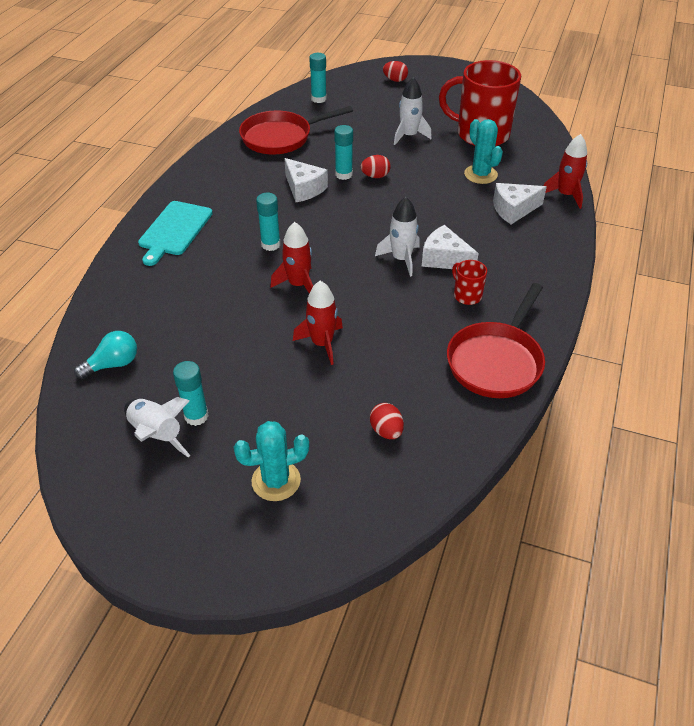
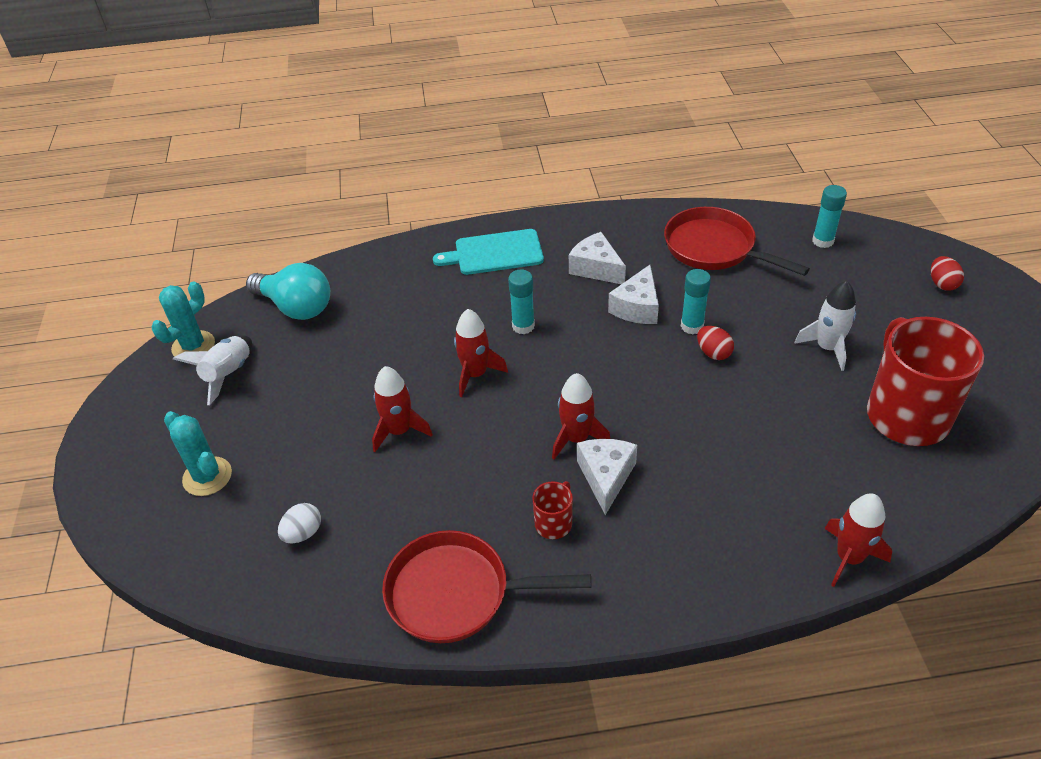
camera: 65 degrees right, 0 degrees up
turquoise light bulb [74,331,137,379] -> turquoise light bulb [246,263,330,320], size x1.60
turquoise glue stick [173,361,209,426] -> none
red egg [370,403,404,439] -> white egg [278,503,321,543]
white rocket [375,197,420,277] -> red rocket [552,373,611,459]
turquoise cactus [464,119,503,184] -> turquoise cactus moved to [152,281,215,357]
white cheese [493,183,547,224] -> white cheese moved to [569,232,626,284]

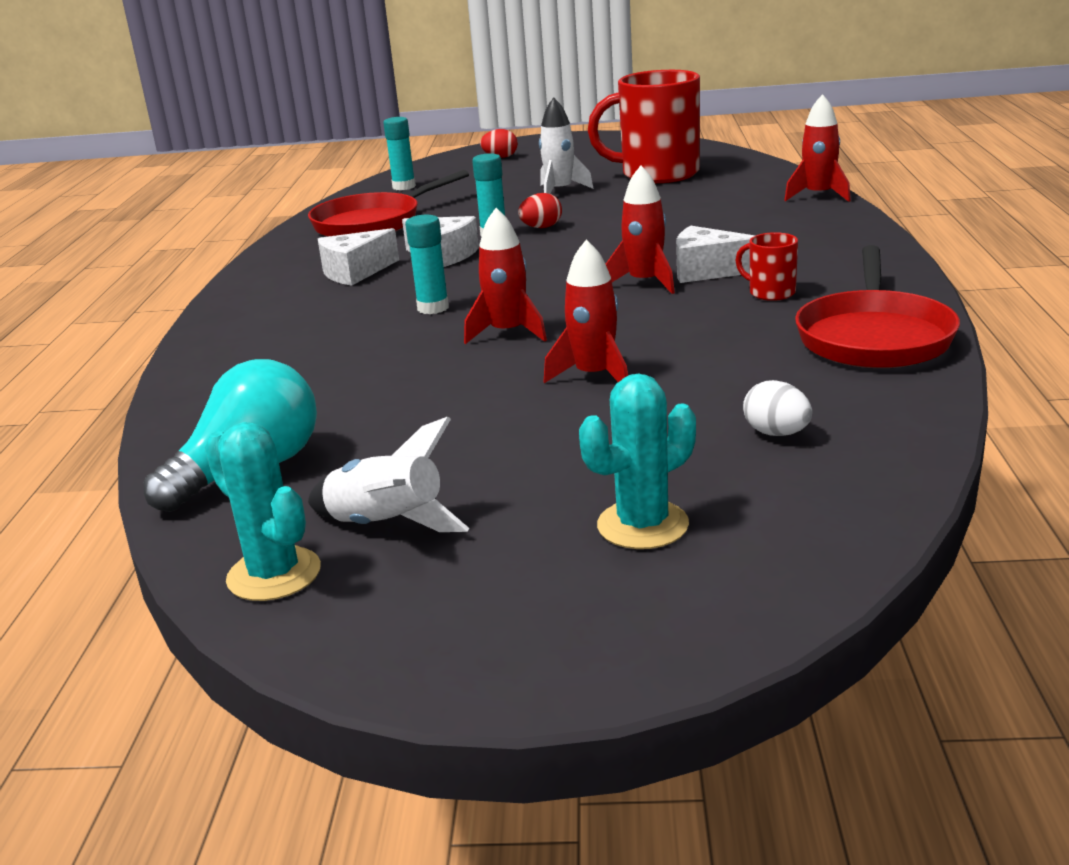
camera: 80 degrees left, 20 degrees down
turquoise cutting board [433,229,544,275] -> none

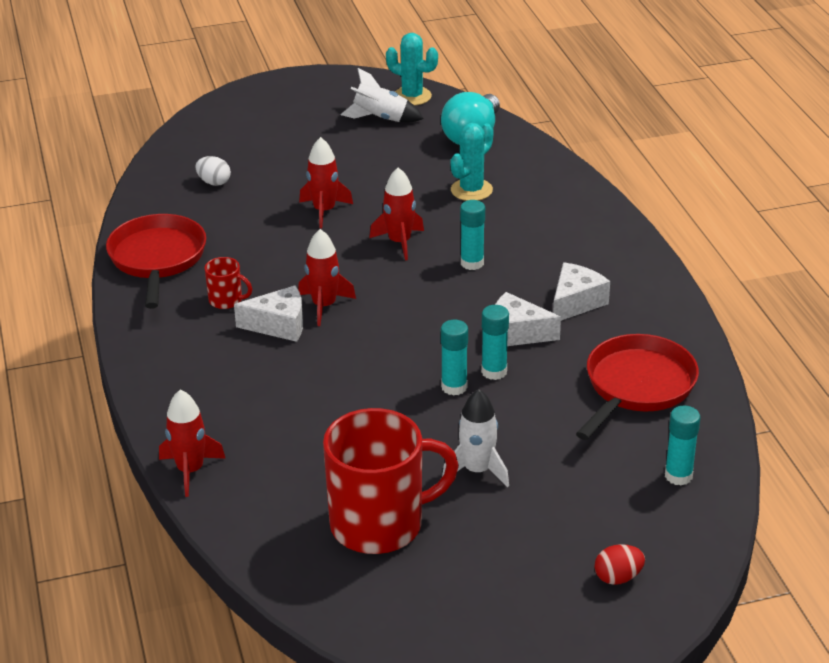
camera: 160 degrees right, 10 degrees up
red egg [518,193,562,228] -> turquoise glue stick [441,320,468,396]
turquoise cactus [579,373,696,549] -> turquoise cactus moved to [451,123,493,201]

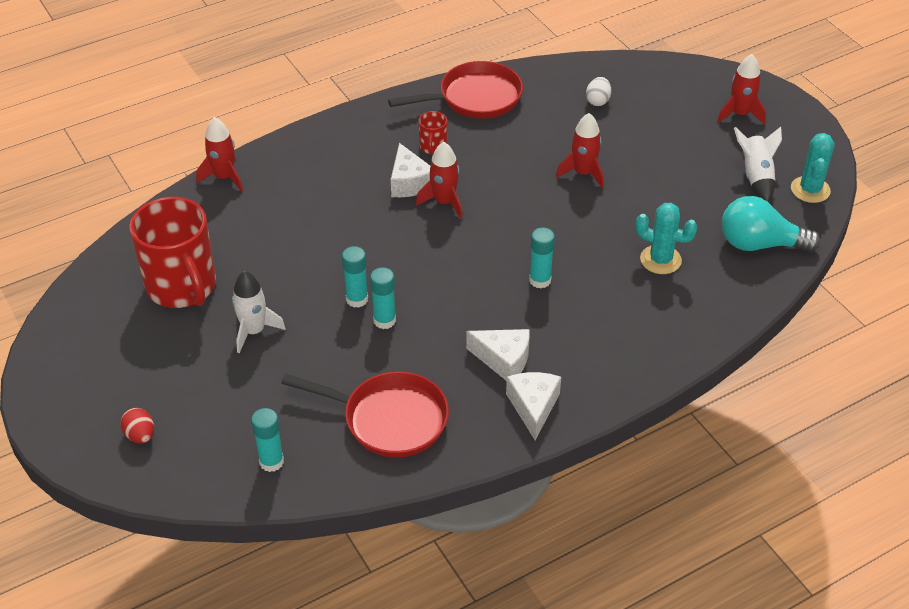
camera: 75 degrees right, 10 degrees up
red rocket [369,167,424,260] -> red rocket moved to [717,54,766,124]
white cheese [495,292,561,346] -> white cheese moved to [506,372,561,440]

